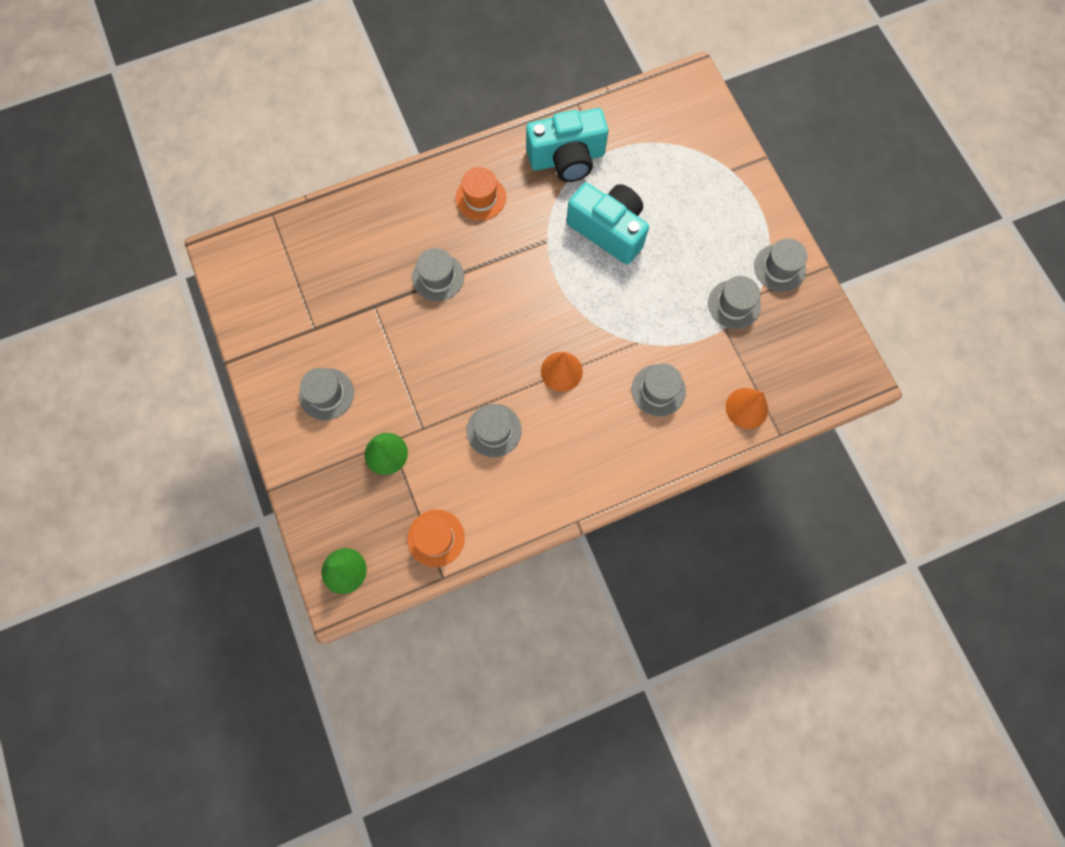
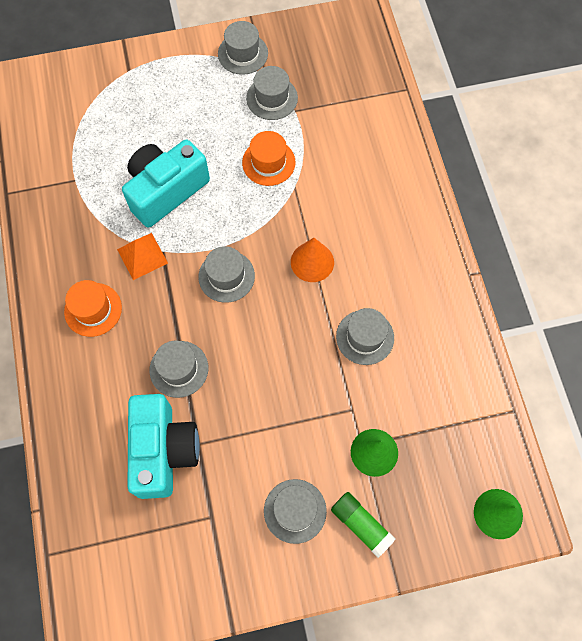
camera: 80 degrees left, 5 degrees down
orange hat [407,510,465,567] -> orange hat moved to [242,131,296,186]
turquoise camera [526,108,608,182] -> turquoise camera moved to [127,394,200,499]
grey hat [632,364,686,416] -> grey hat moved to [198,246,255,303]
orange cone [726,388,768,429] -> none
none -> orange pyramid [117,233,168,280]
none -> green glue stick [331,492,395,558]

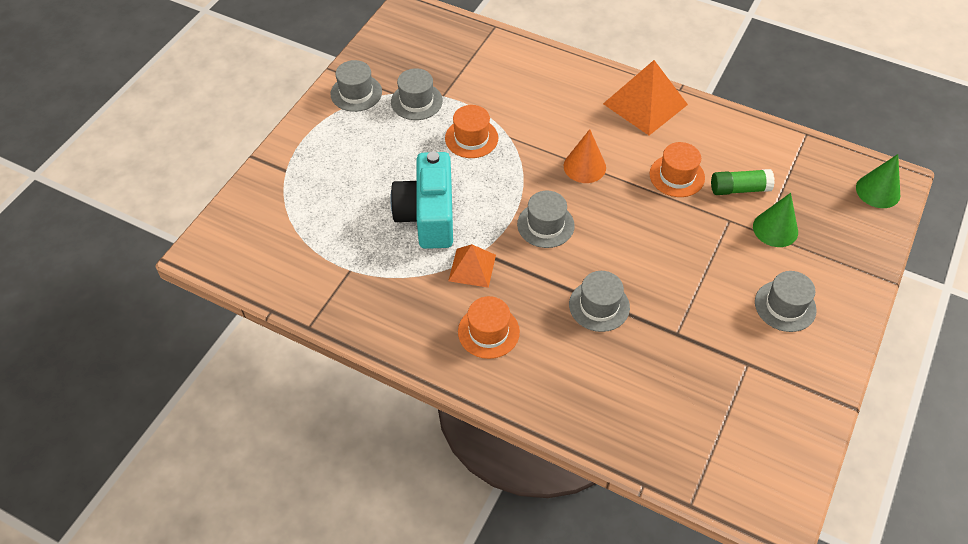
camera: 50 degrees left, 15 degrees down
turquoise camera [127,394,200,499] -> none
green glue stick [331,492,395,558] -> green glue stick moved to [711,169,775,195]
grey hat [336,308,394,365] -> orange hat [649,142,705,197]
none -> orange pyramid [603,60,688,135]

